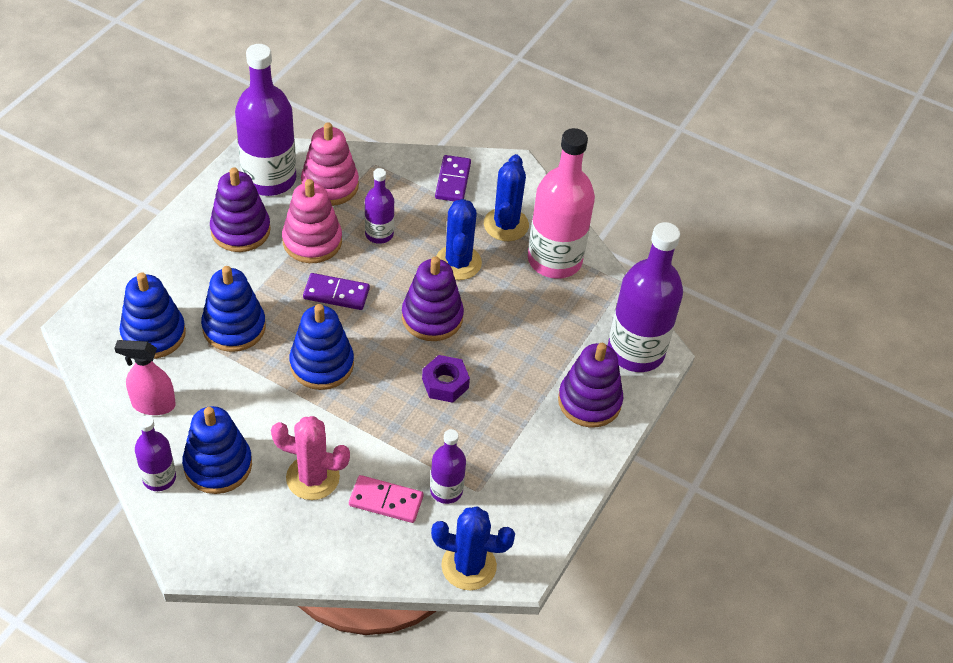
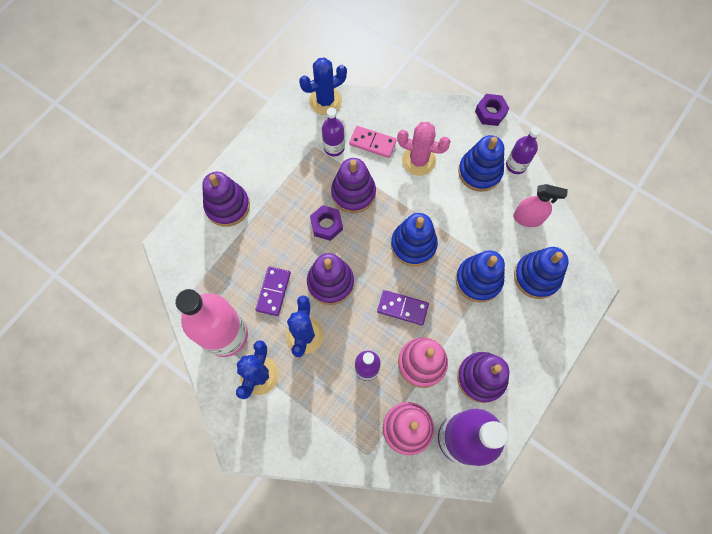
camera: 170 degrees left, 20 degrees up
blue cactus [431,506,515,590] -> blue cactus turned 45 degrees counterclockwise [299,57,347,115]
purple domino [435,155,471,201] -> purple domino moved to [256,266,291,316]
purple bottle [608,222,683,372] -> none
none -> purple stacking toy [331,158,376,213]
none -> purple nut [475,94,509,126]

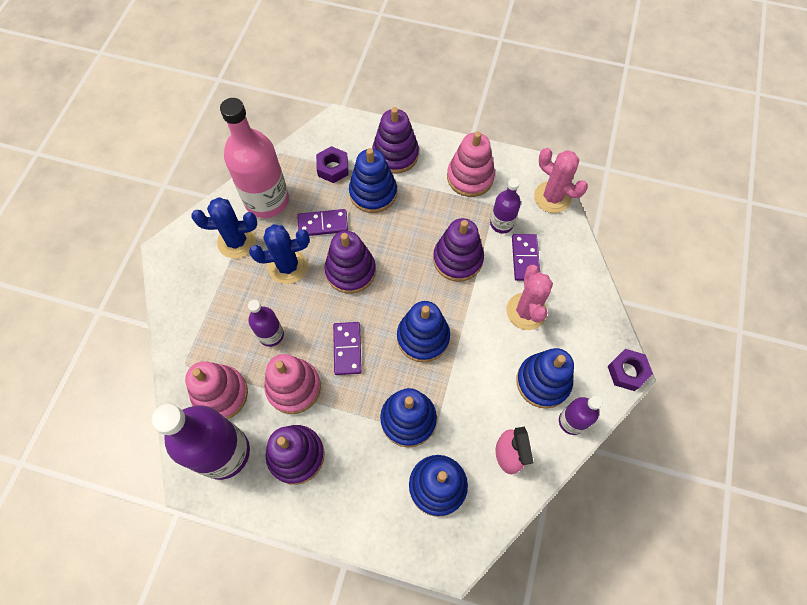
camera: 70 degrees right, 5 degrees down
blue cactus [299,57,347,115] -> pink cactus [534,148,588,213]
purple nut [310,205,343,241] -> purple nut moved to [316,146,349,183]
pink domino [349,126,397,158] -> purple domino [512,234,540,281]
none -> blue stacking toy [349,148,397,213]
none -> pink stacking toy [447,131,495,197]

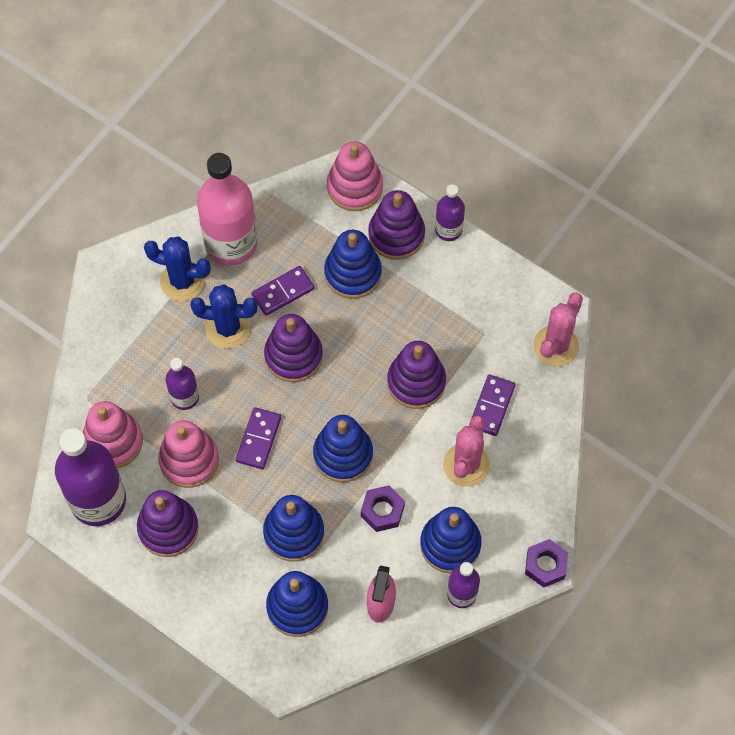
camera: 20 degrees right, 0 degrees up
purple domino [297,209,348,236] -> purple domino turned 45 degrees counterclockwise [252,266,314,316]
purple nut [316,146,349,183] -> purple nut moved to [361,485,405,532]
pink stacking toy [447,131,495,197] -> pink stacking toy moved to [327,141,383,211]
purple bottle [490,178,521,233] -> purple bottle moved to [435,184,465,241]
pink cactus [534,148,588,213] -> pink cactus turned 60 degrees clockwise [533,293,583,367]

